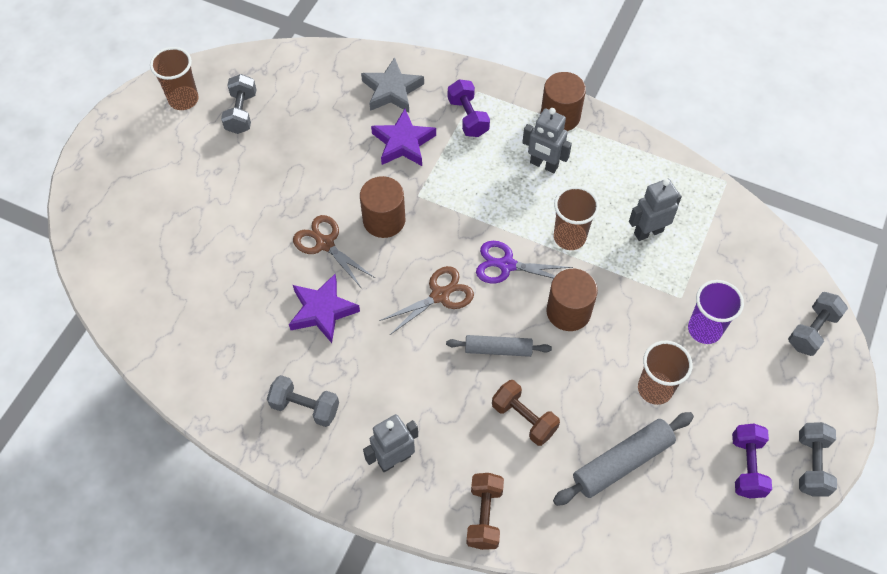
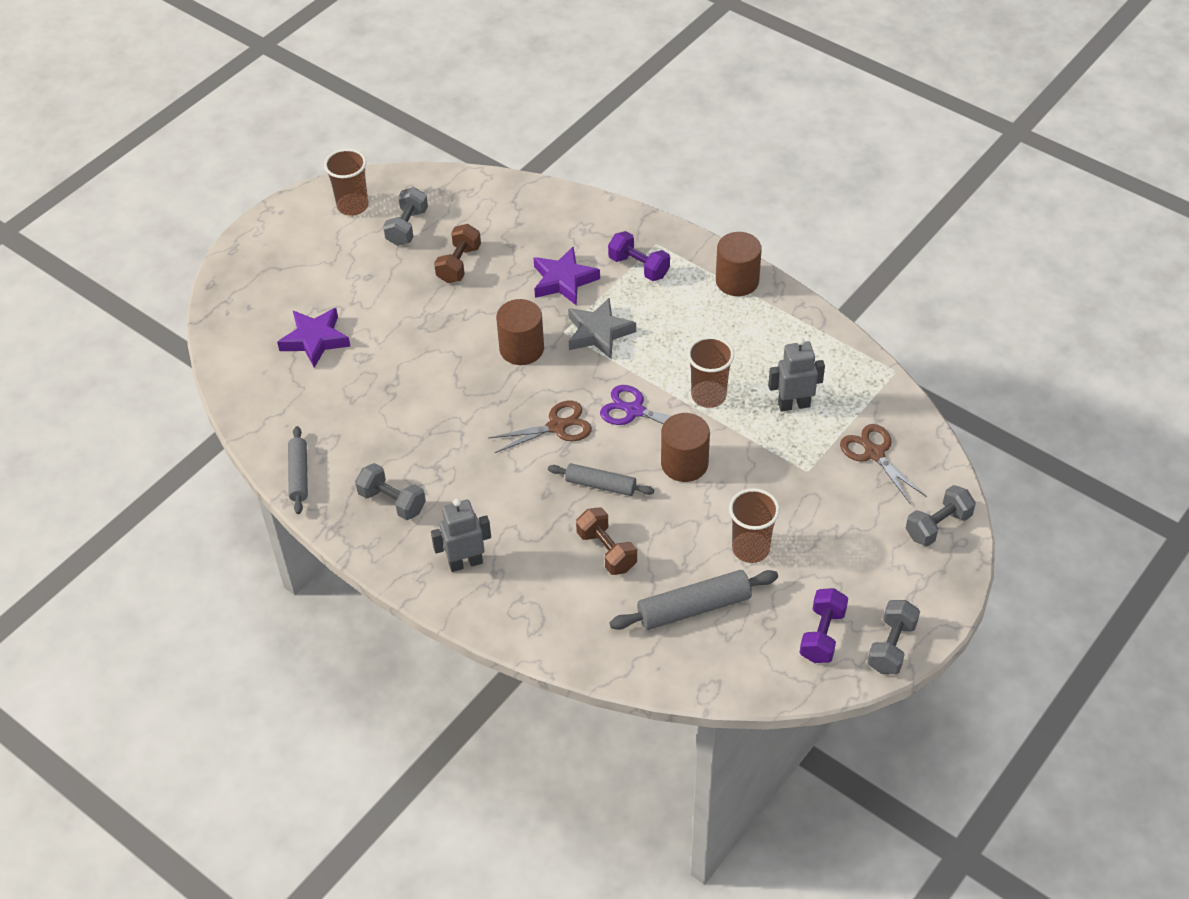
camera: 15 degrees right, 10 degrees down
purple star [289,274,360,343] -> purple star moved to [277,308,351,368]
brown scissors [293,215,375,289] -> brown scissors moved to [840,424,926,505]
grey star [361,57,424,112] -> grey star moved to [568,297,636,359]
purple dumbbell [448,79,490,137] -> purple dumbbell turned 45 degrees counterclockwise [608,231,670,281]
brown dumbbell [466,473,504,550] -> brown dumbbell moved to [434,224,481,283]
grey robot [522,108,572,173] -> none
purple cup [688,280,744,344] -> none
none -> grey rolling pin [288,426,308,514]

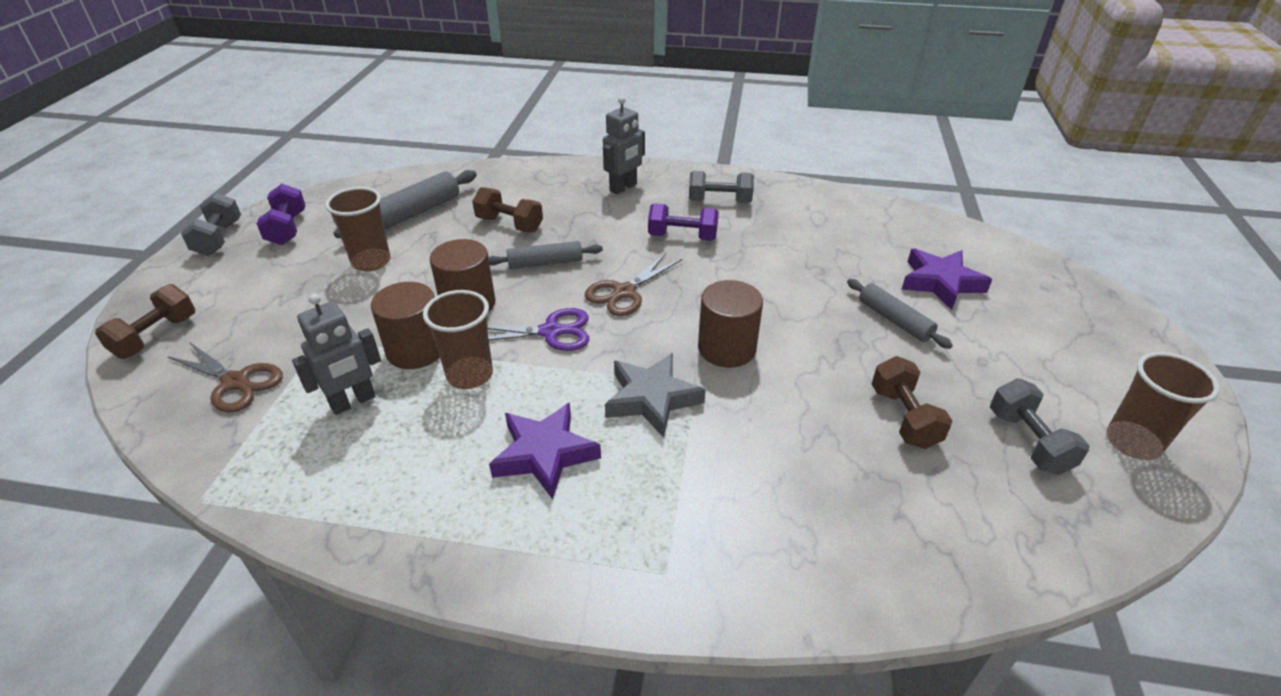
camera: 150 degrees right, 10 degrees down
grey rolling pin [288,426,308,514] -> grey rolling pin moved to [847,279,953,349]
purple star [533,247,600,305] -> purple star moved to [489,403,601,499]
purple dumbbell [608,231,670,281] -> purple dumbbell moved to [648,204,719,241]
brown cylinder [716,232,762,296] -> brown cylinder moved to [371,282,440,369]
grey dumbbell [905,485,976,546] -> brown dumbbell [95,284,195,359]

